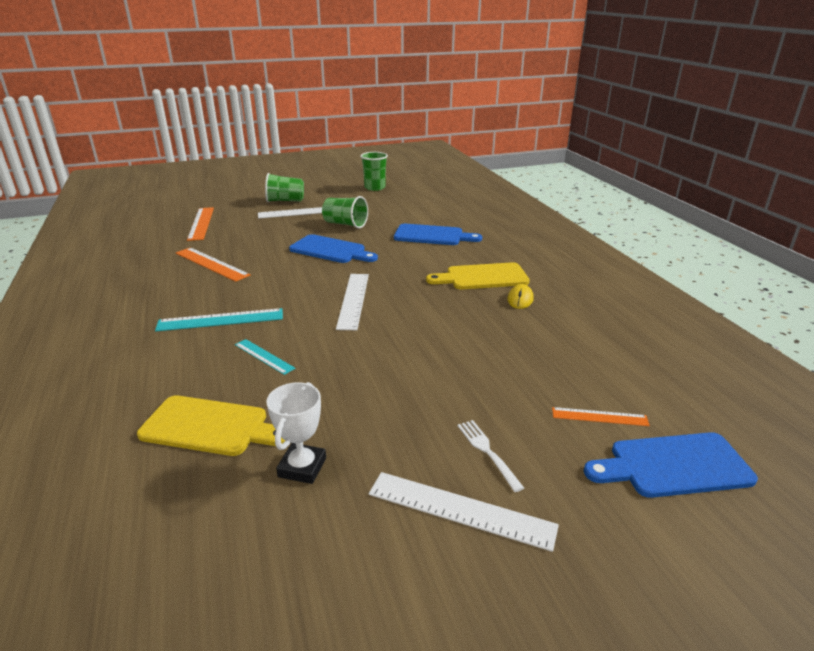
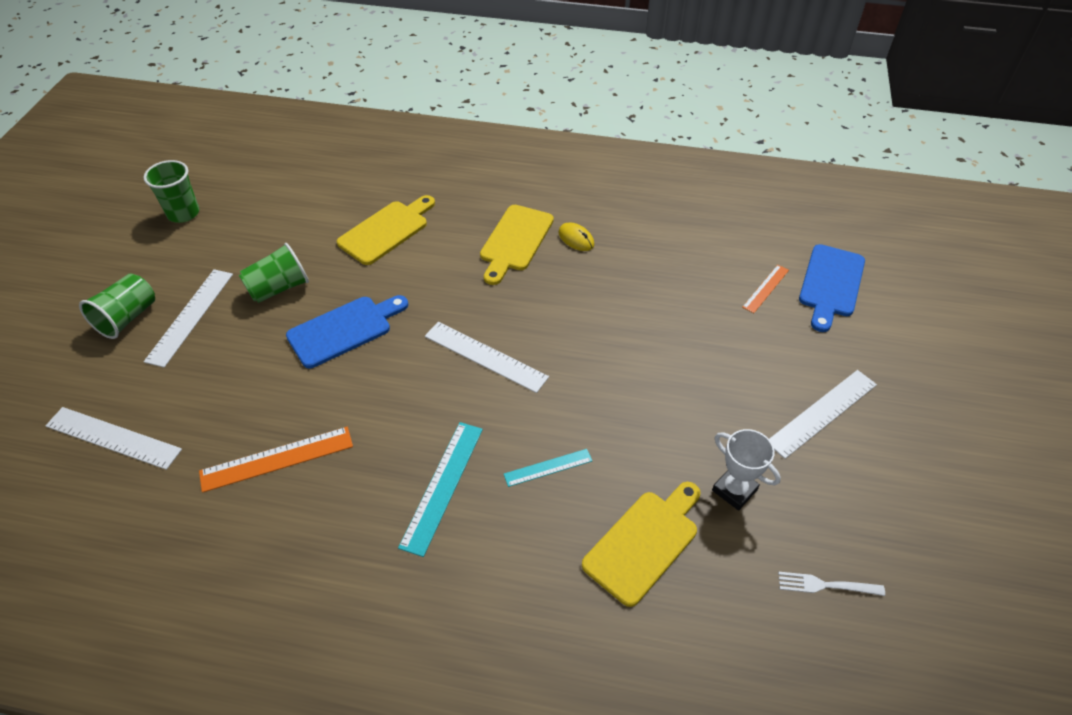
camera: 60 degrees left, 20 degrees up
orange ruler [187,207,214,241] -> white ruler [46,407,182,470]
blue cutting board [394,224,482,245] -> yellow cutting board [337,195,435,265]
white fork [457,420,524,492] -> white fork moved to [778,572,885,596]

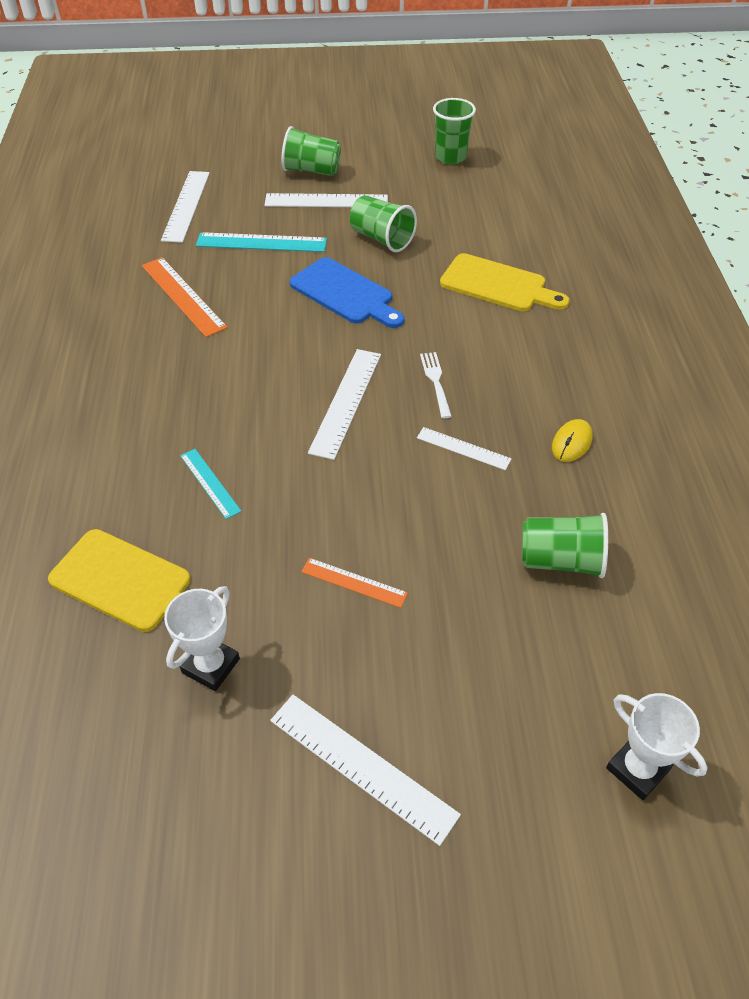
camera: 75 degrees right, 0 degrees up
turquoise ruler [398,422,483,557] -> turquoise ruler moved to [196,232,327,252]
yellow cutting board [480,205,554,285] -> none
orange ruler [742,265,789,313] -> orange ruler moved to [301,558,408,608]
white fork [778,572,885,596] -> white fork moved to [420,352,452,418]
blue cutting board [799,244,865,332] -> white trophy [606,693,708,800]
none -> white ruler [417,427,512,470]
none -> green cup [522,513,608,578]

